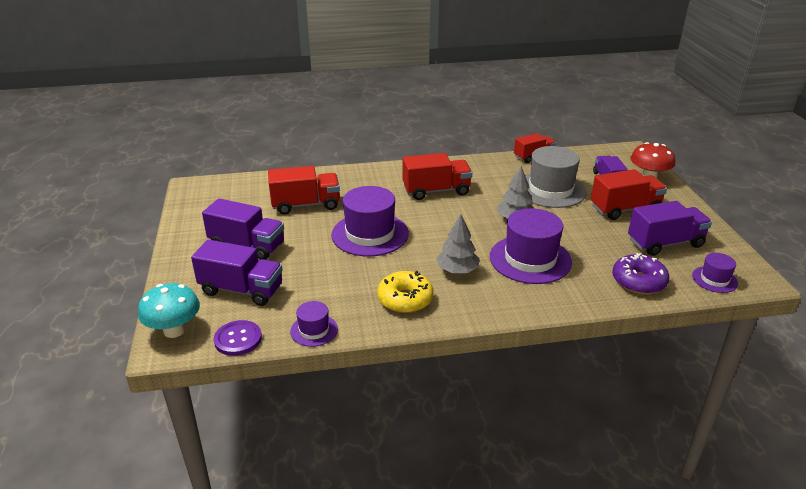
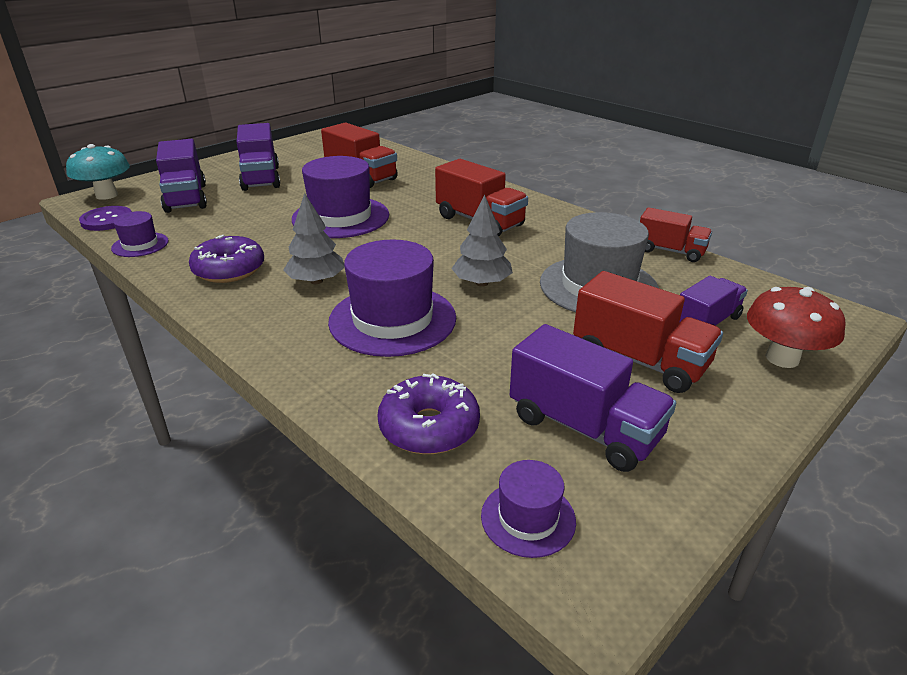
camera: 55 degrees right, 0 degrees up
yellow donut [377,271,434,313] -> purple donut [189,235,264,283]

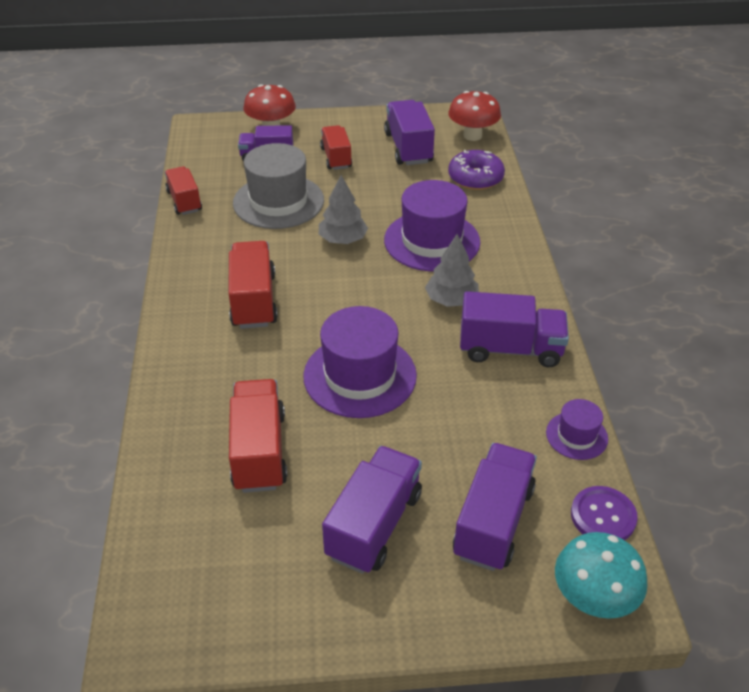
camera: 140 degrees left, 10 degrees up
purple donut [189,235,264,283] -> purple truck [460,291,569,367]
purple hat [481,460,576,558] -> red mushroom [448,91,501,141]
red truck [573,271,723,393] -> red truck [320,125,352,170], size x0.66

